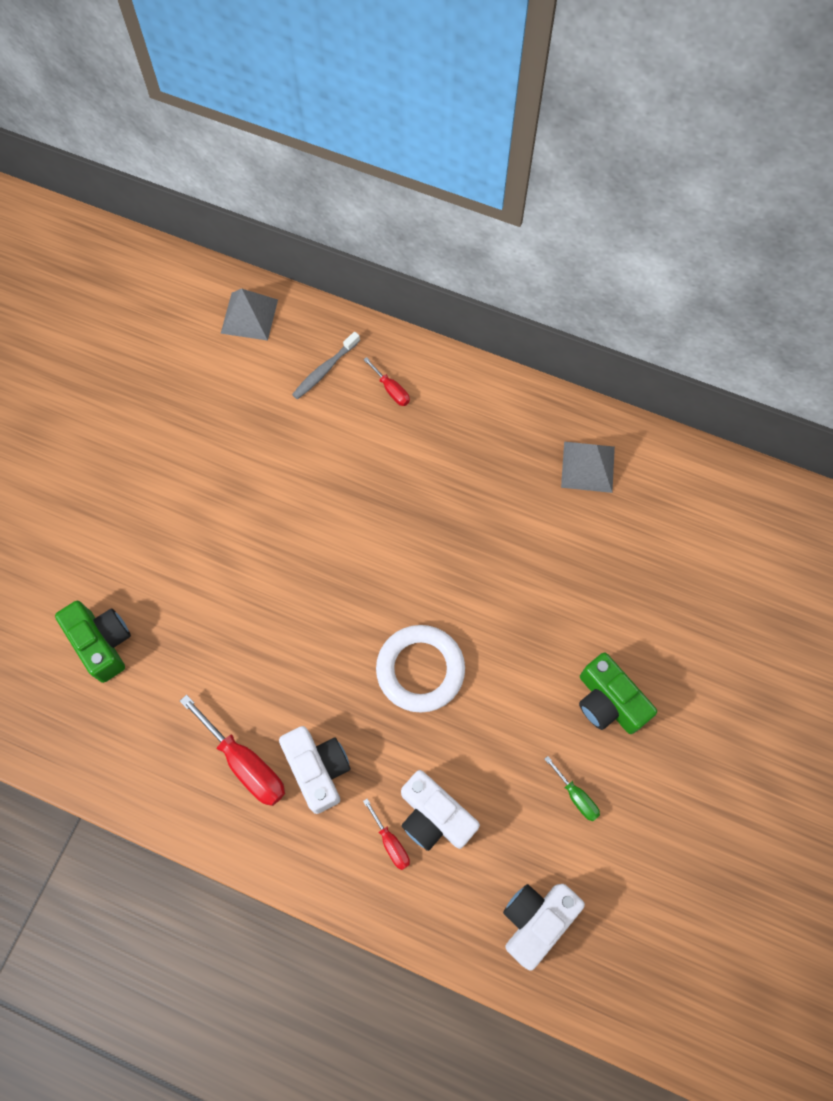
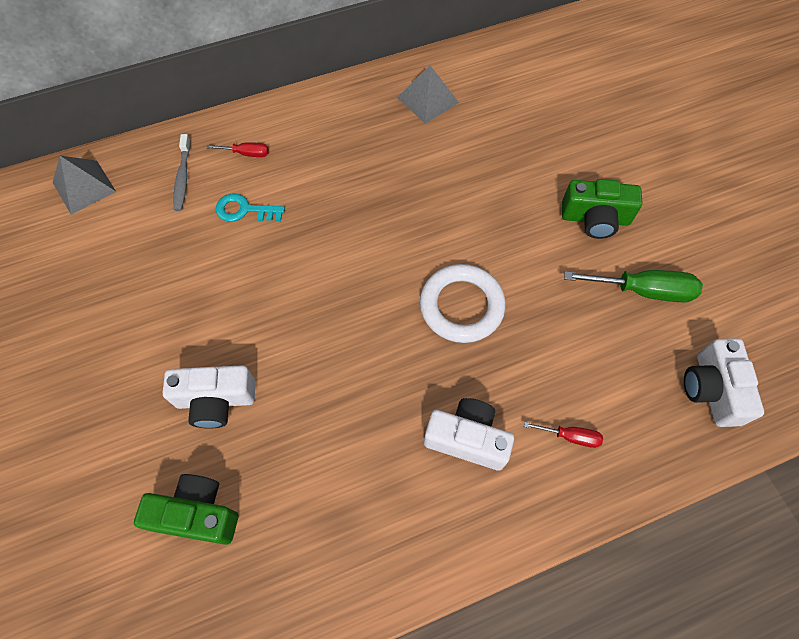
camera: 45 degrees left, 5 degrees down
red screwdriver [180,694,285,806] -> none
white camera [401,770,480,851] -> white camera moved to [163,365,256,428]
green screwdriver [544,756,600,821] -> green screwdriver [564,270,703,302], size x1.89
none -> turquoise key [216,193,285,222]

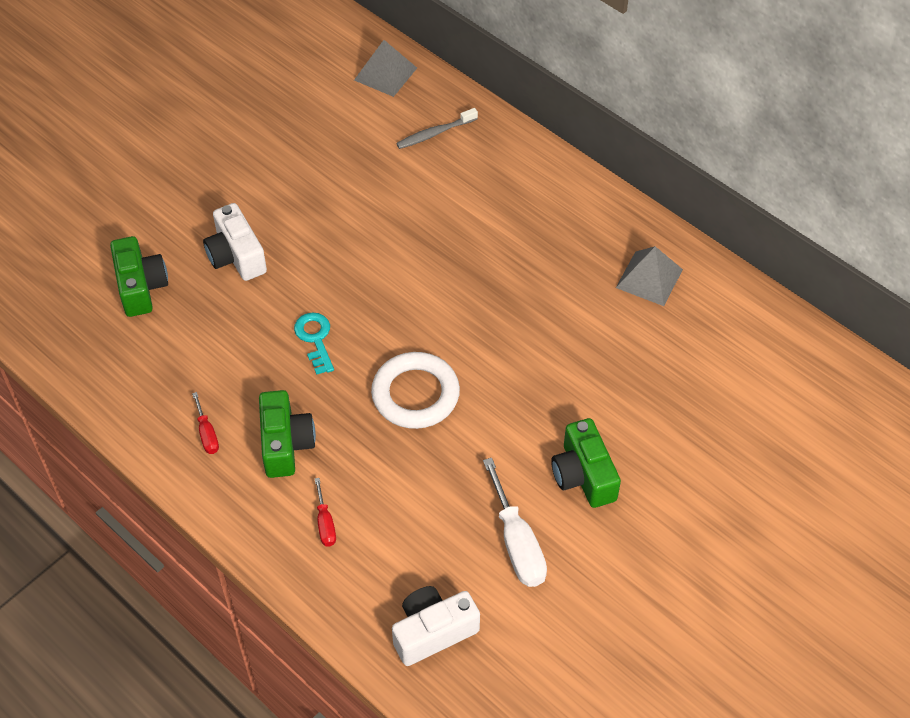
camera: 65 degrees right, 10 degrees down
red screwdriver [206,142,269,157] -> red screwdriver moved to [192,392,219,454]
turquoise key [216,193,285,222] -> turquoise key moved to [294,312,334,375]
white camera [424,398,514,471] -> green camera [259,390,316,478]
green screwdriver [564,270,703,302] -> white screwdriver [483,458,547,587]

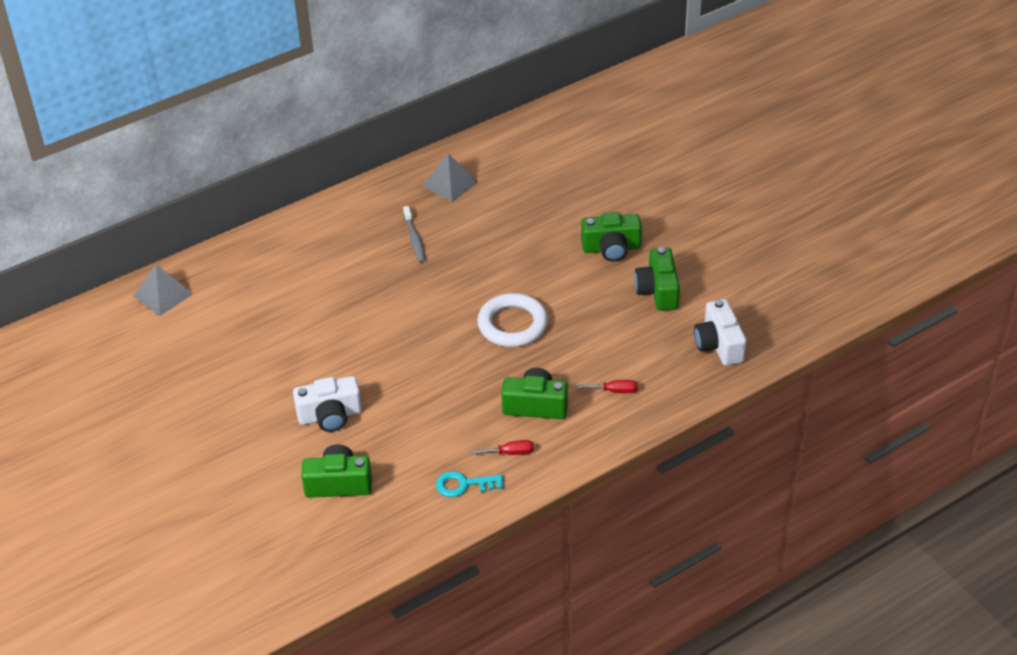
camera: 75 degrees left, 10 degrees down
turquoise key [294,312,334,375] -> turquoise key moved to [436,471,503,497]
grey toothbrush [396,108,478,149] -> grey toothbrush moved to [403,206,426,263]
white screwdriver [483,458,547,587] -> green camera [634,247,680,311]

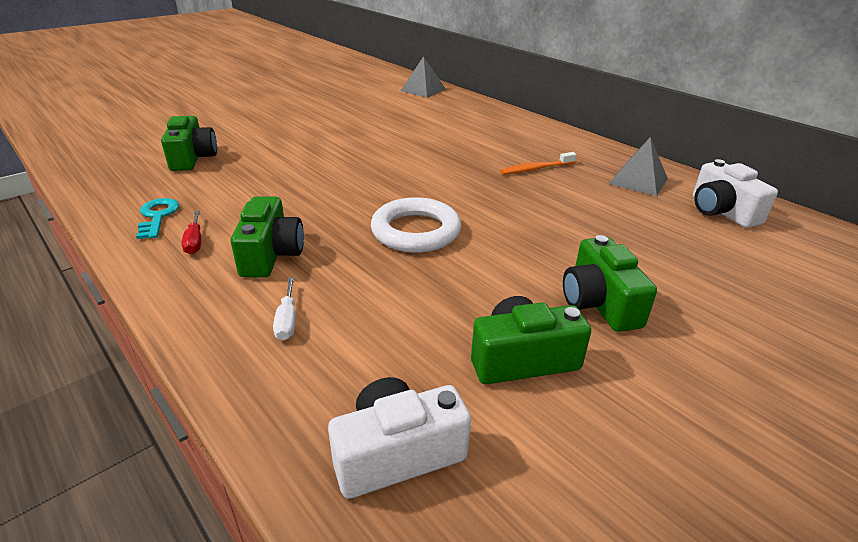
camera: 80 degrees right, 10 degrees down
white camera [293,376,362,432] -> white camera moved to [693,159,778,228]
grey toothbrush [403,206,426,263] -> orange toothbrush [500,152,577,175]
red screwdriver [577,380,637,393] -> white screwdriver [273,277,296,341]

